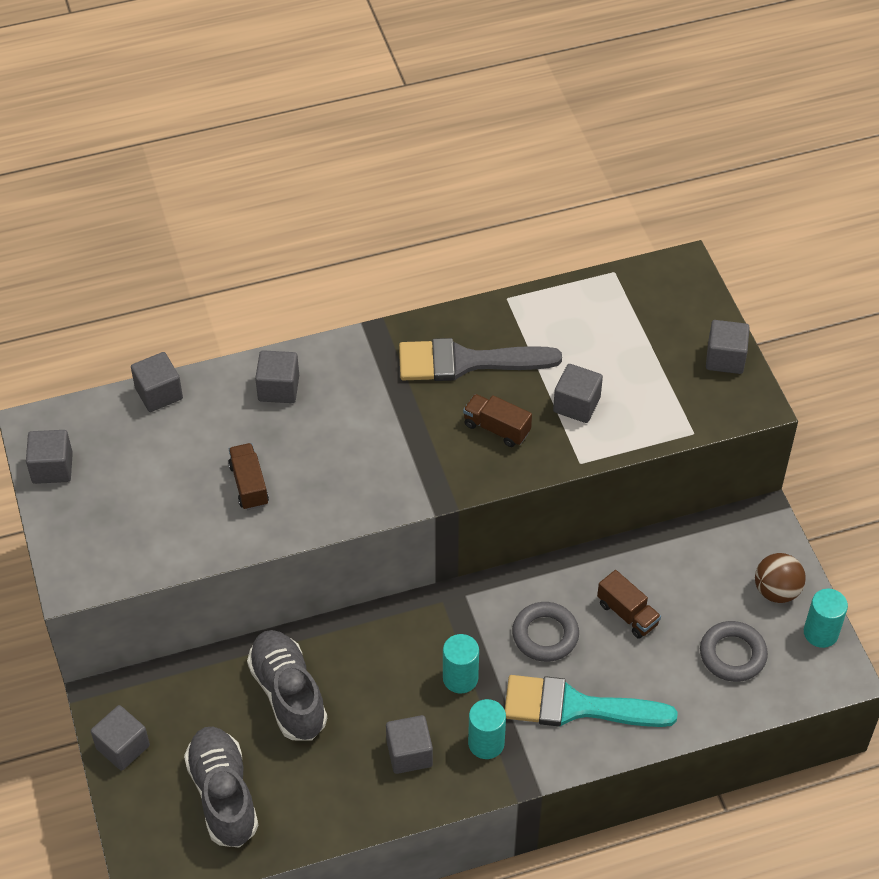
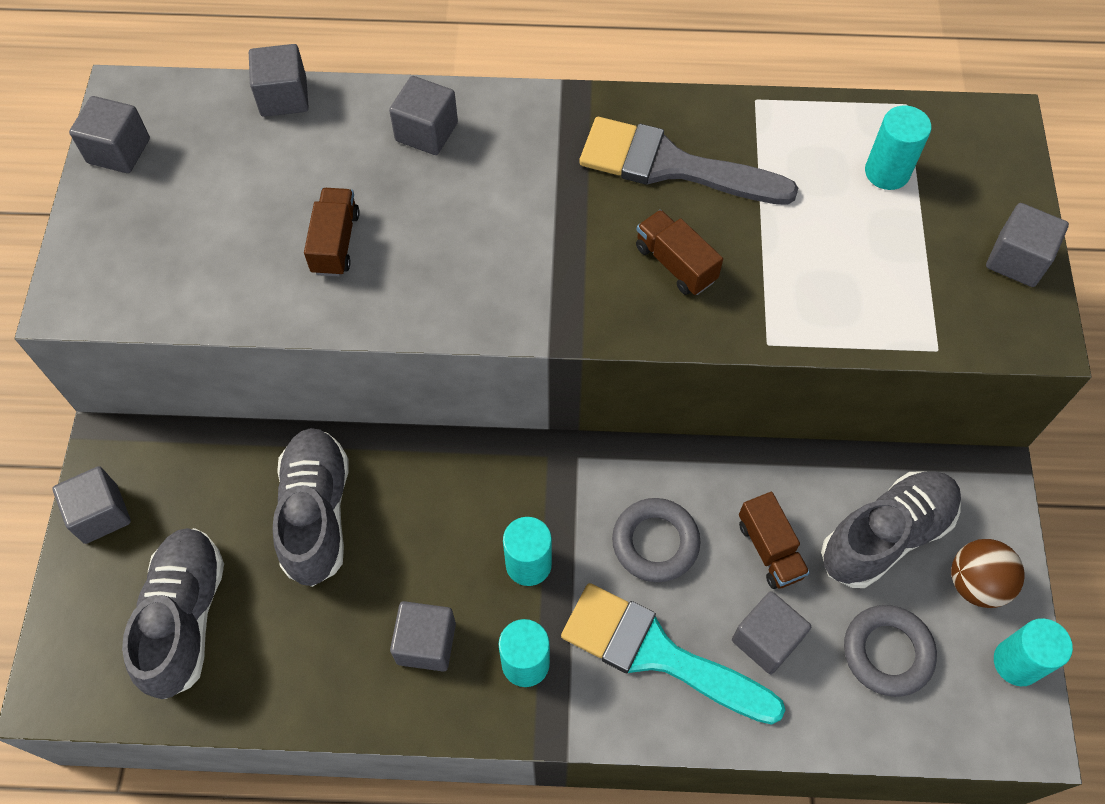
camera: 20 degrees right, 10 degrees up
grey cube [553,364,603,423] -> grey cube moved to [732,591,811,674]
none -> grey shoe [821,471,961,588]
none -> turquoise cylinder [865,105,931,190]

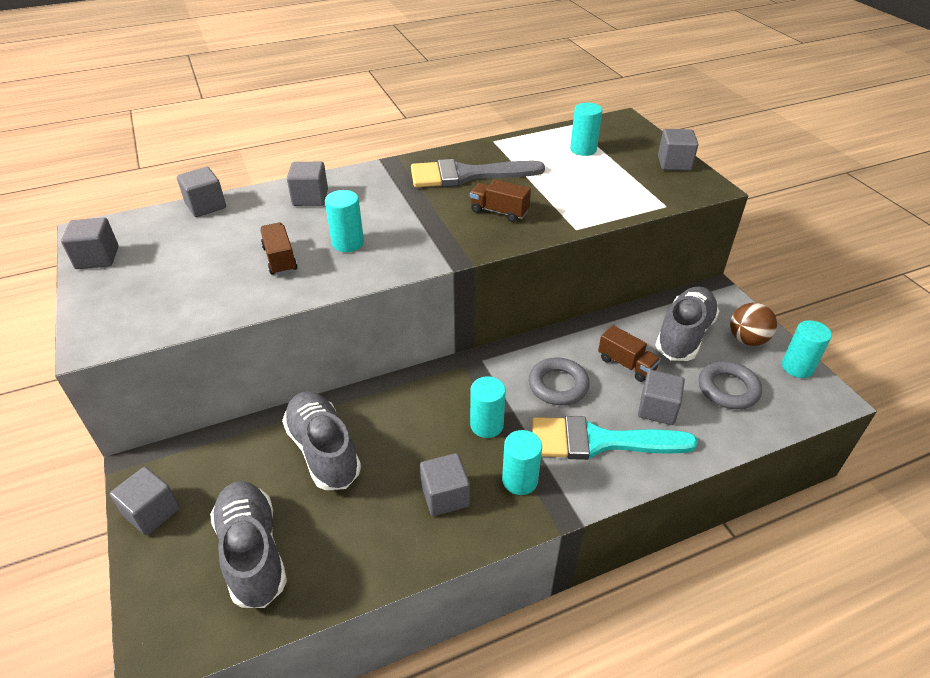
camera: 25 degrees left, 20 degrees down
none -> turquoise cylinder [325,190,364,252]

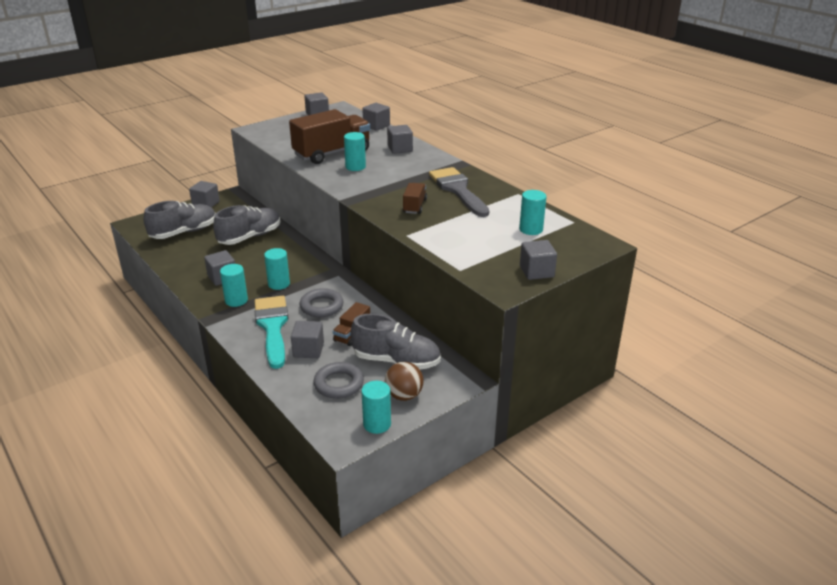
camera: 75 degrees right, 10 degrees down
brown truck [260,223,297,275] -> brown truck [289,109,370,164], size x2.05

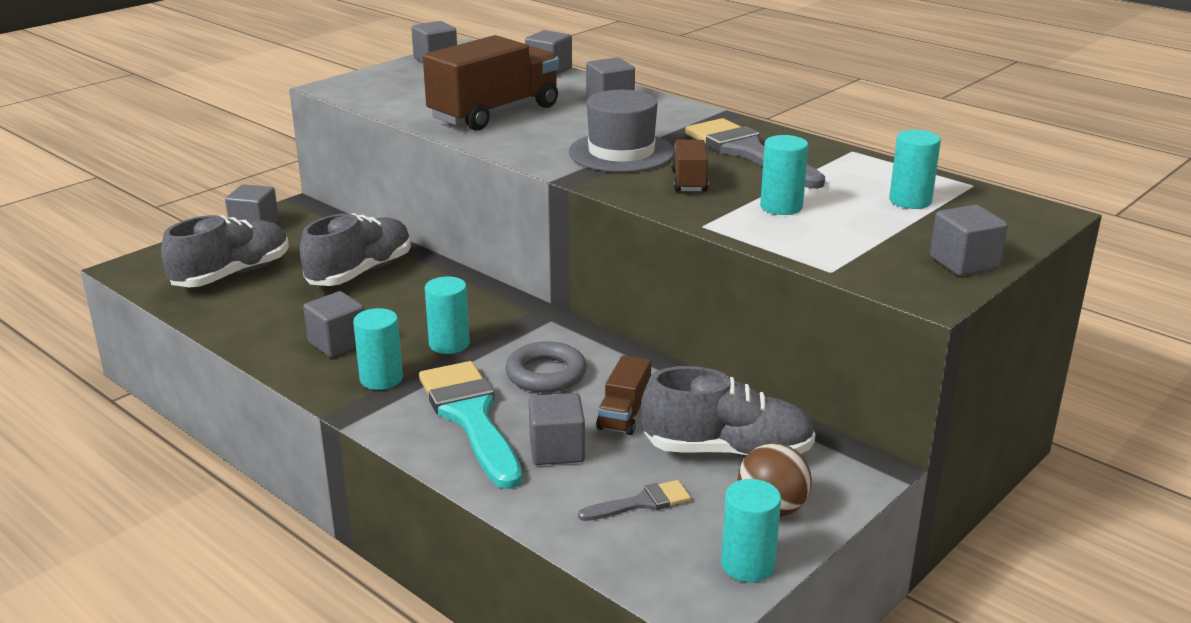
camera: 10 degrees left, 5 degrees down
grey ring [313,362,364,399] -> grey brush [578,480,691,521]
turquoise cylinder [344,132,366,171] -> turquoise cylinder moved to [760,135,808,215]
none -> grey hat [569,90,675,172]

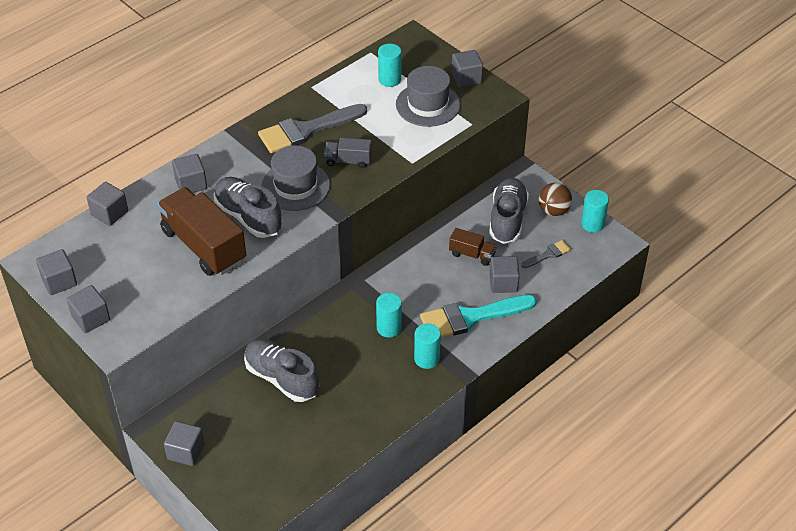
camera: 85 degrees left, 20 degrees up
grey shoe [161,215,289,287] -> grey shoe moved to [213,177,283,238]
grey cube [303,291,365,357] -> grey cube moved to [67,285,110,333]
grey ring [505,341,587,393] -> none
grey brush [578,480,691,521] -> grey brush turned 75 degrees clockwise [521,240,571,268]
brown truck [671,140,709,192] -> grey truck [324,138,372,168]
turquoise cylinder [760,135,808,215] -> none
none -> grey hat [396,66,461,127]

